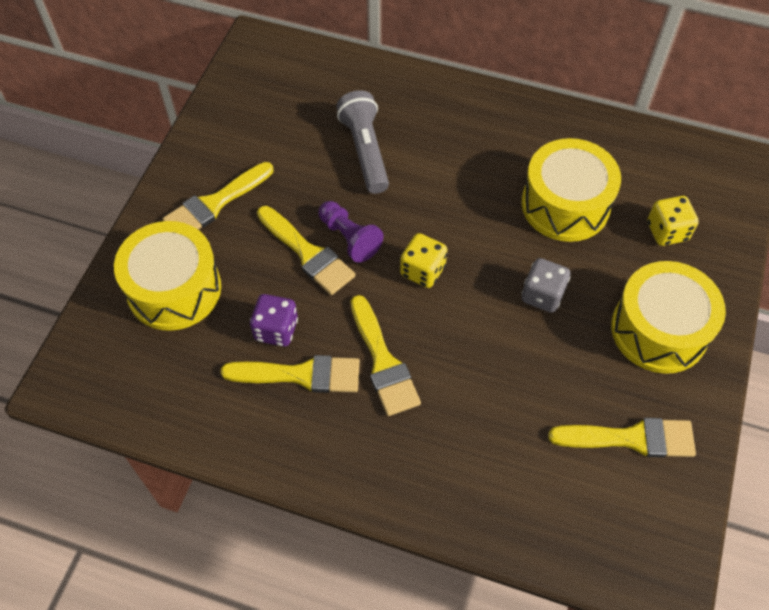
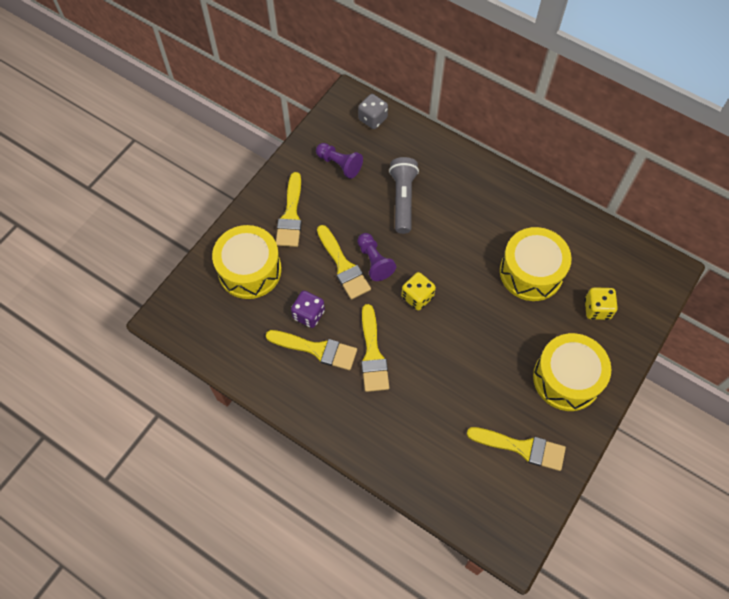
camera: 15 degrees right, 5 degrees up
yellow brush [163,162,273,230] -> yellow brush turned 60 degrees counterclockwise [276,172,302,247]
grey dice [521,258,570,313] -> grey dice moved to [358,94,388,129]
none -> purple pawn [316,143,363,179]

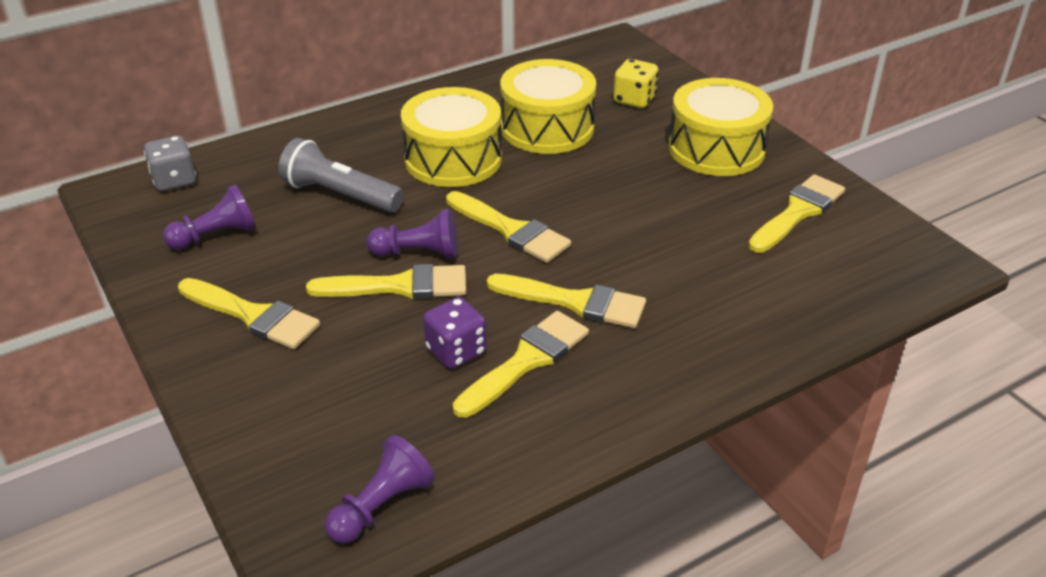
camera: 65 degrees left, 25 degrees down
yellow drum [212,225,282,299] -> yellow drum moved to [401,87,502,187]
yellow dice [401,272,436,310] -> yellow brush [446,191,571,263]
none -> purple pawn [325,435,435,544]

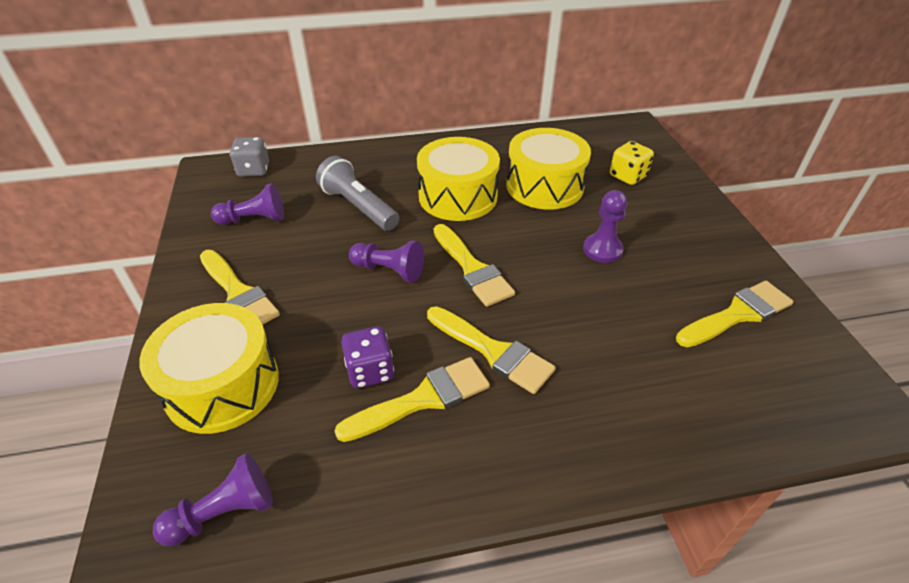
camera: 20 degrees right, 5 degrees up
yellow brush [306,264,466,299] -> none
yellow drum [669,78,773,176] -> yellow drum moved to [139,303,279,434]
none -> purple pawn [583,190,627,263]

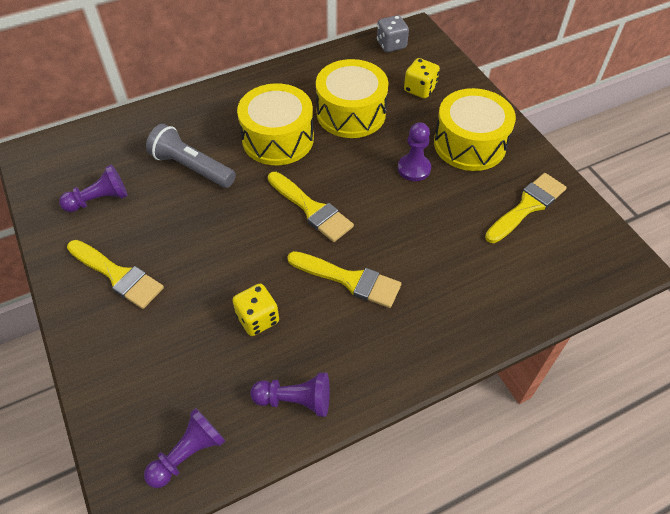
camera: 15 degrees left, 10 degrees up
yellow drum [139,303,279,434] -> yellow drum moved to [434,88,516,171]
grey dice [230,137,269,177] -> grey dice moved to [377,15,409,52]
yellow brush [334,357,490,442] -> none
purple dice [341,326,394,388] -> yellow dice [232,284,279,336]
purple pawn [349,241,424,283] -> purple pawn moved to [250,372,330,417]

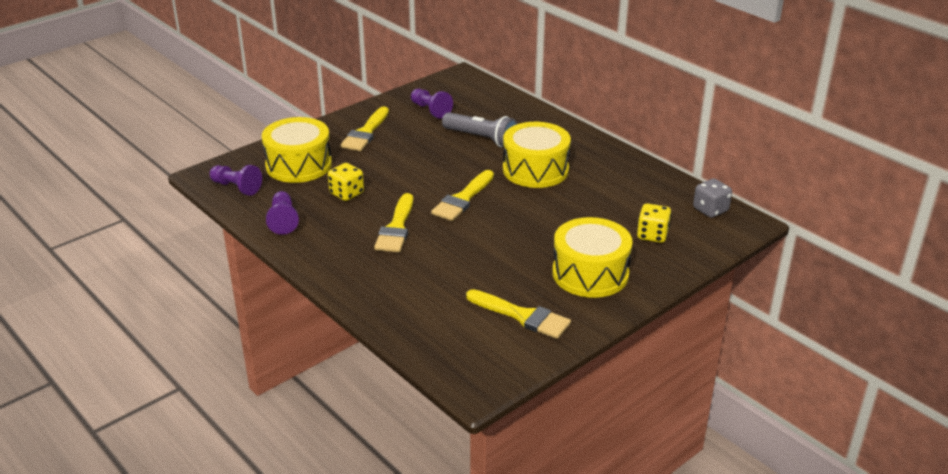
camera: 75 degrees right, 20 degrees down
grey flashlight [146,124,236,188] -> grey flashlight turned 105 degrees clockwise [442,112,517,147]
yellow drum [316,59,389,138] -> yellow drum moved to [262,117,332,183]
purple pawn [398,122,431,181] -> none

